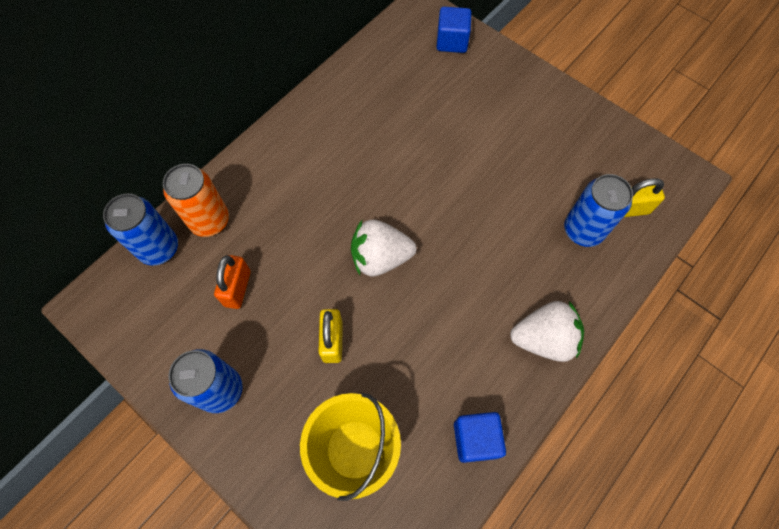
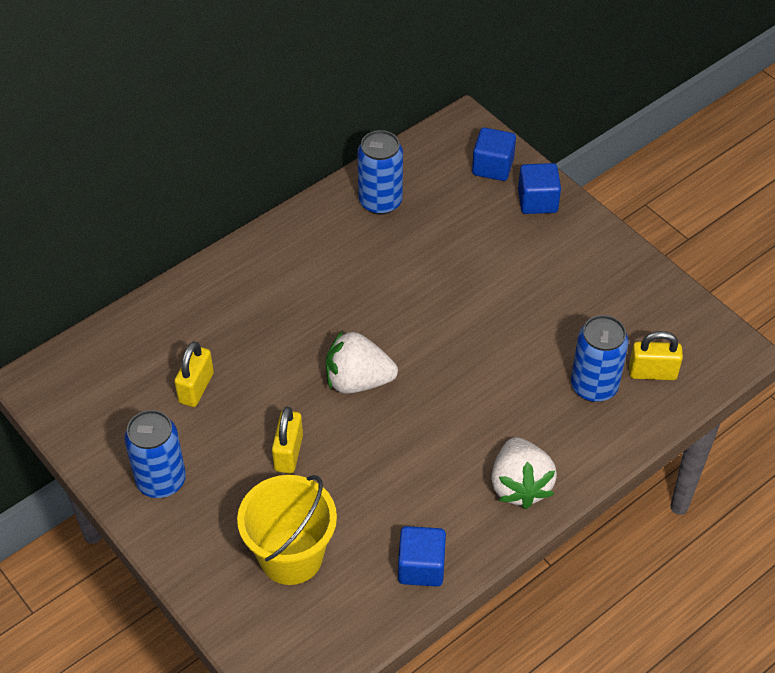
camera: 10 degrees right, 15 degrees down
blue can [103,194,178,265] -> blue can moved to [357,130,403,215]
orange can [163,164,229,237] -> none
orange padlock [214,255,251,309] -> yellow padlock [174,341,214,407]
white strawberry [510,301,584,362] -> white strawberry turned 75 degrees clockwise [491,437,557,509]
none -> blue cube [518,163,561,214]

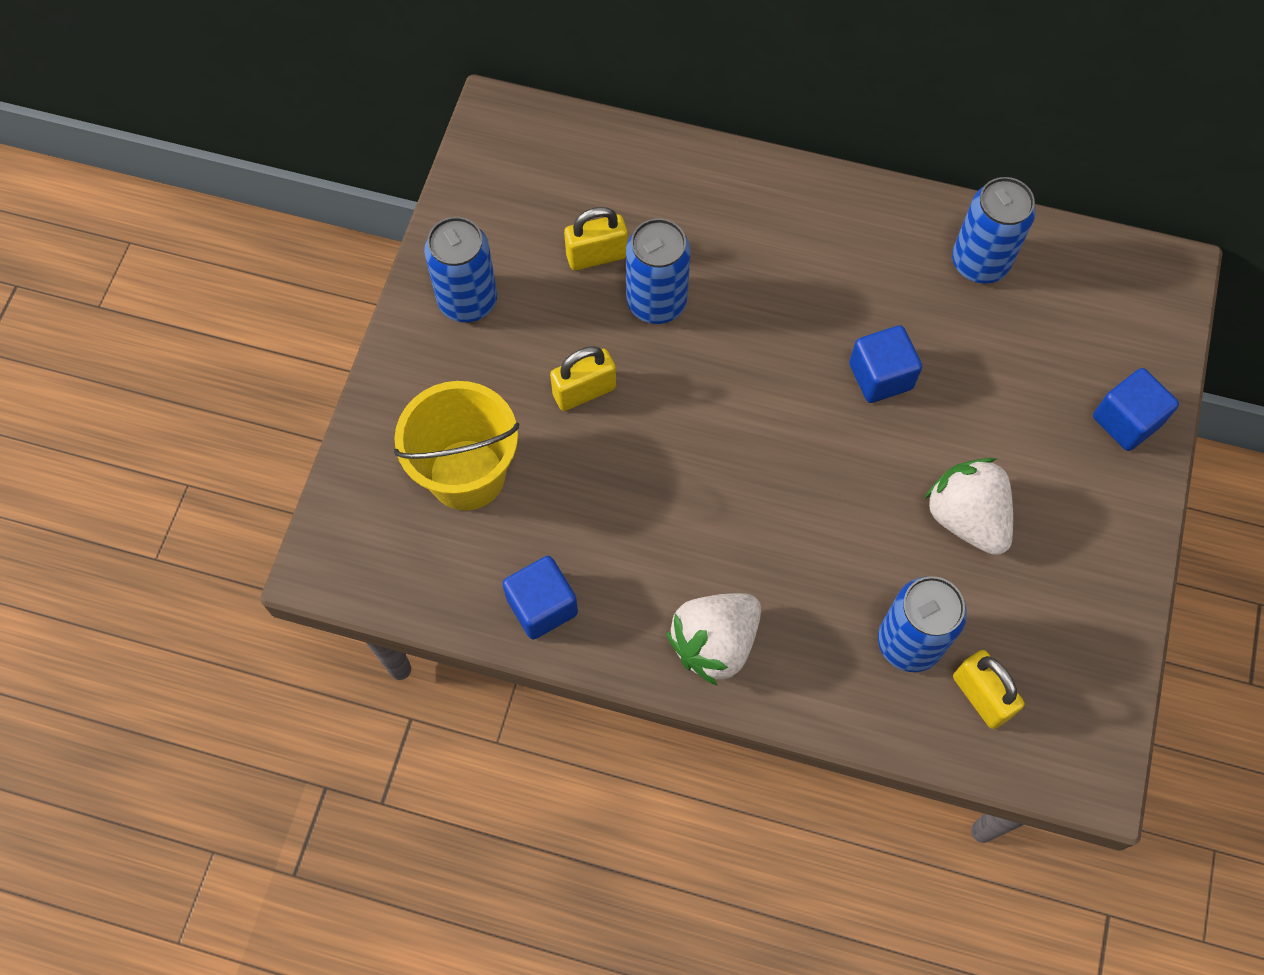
camera: 55 degrees right, 15 degrees up
white strawberry [326,330,398,394] -> white strawberry moved to [925,458,1013,555]
blue cube [472,128,516,181] -> blue cube moved to [849,325,922,403]
none -> blue can [626,218,691,324]

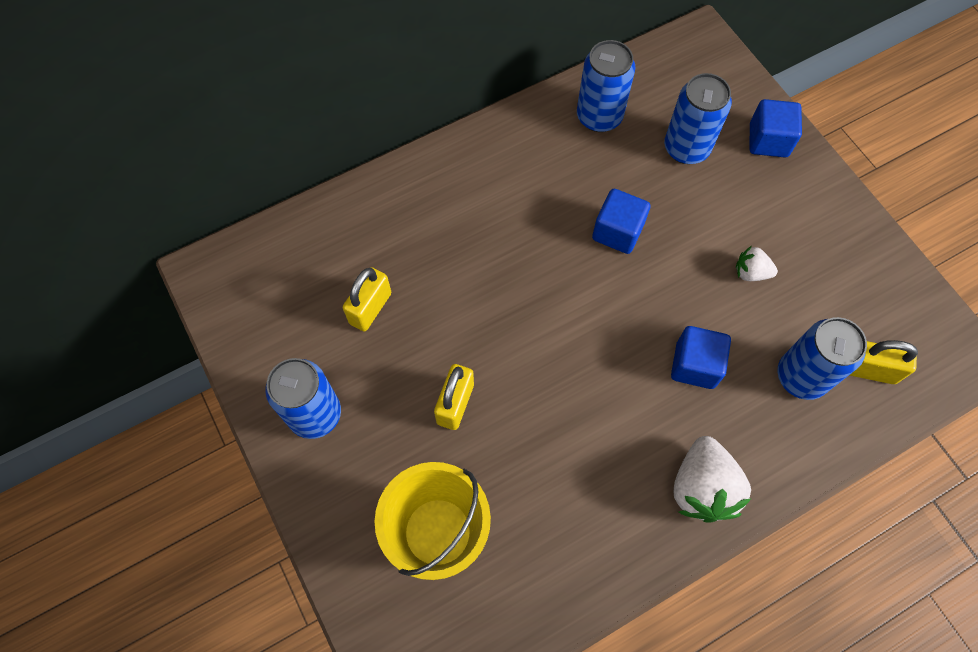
camera: 45 degrees left, 0 degrees up
blue cube [502,556,578,639] -> blue cube moved to [671,326,731,389]
blue can [626,218,691,324] -> blue can moved to [664,73,732,164]
white strawberry [925,458,1013,555] -> white strawberry [736,246,778,281], size x0.53

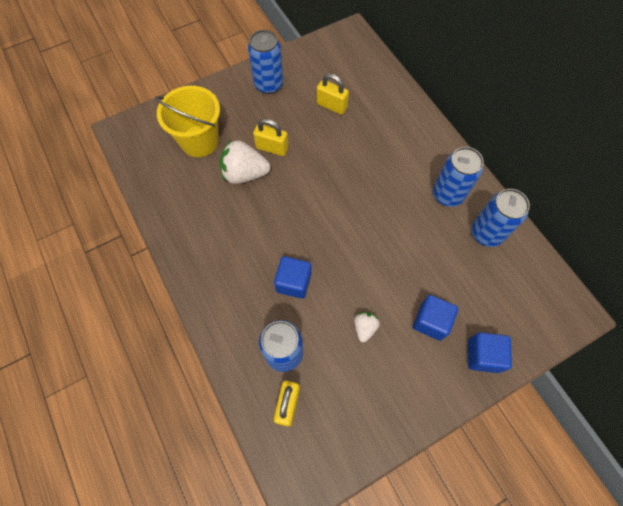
camera: 90 degrees right, 0 degrees up
blue cube [592,189,651,254] -> blue cube moved to [413,295,458,341]
blue can [664,73,732,164] -> blue can moved to [433,147,484,207]
white strawberry [674,436,751,523] -> white strawberry moved to [220,139,270,184]

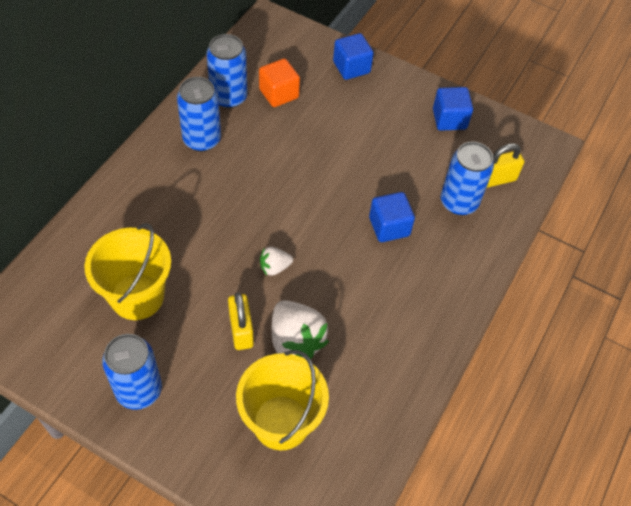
camera: 125 degrees left, 10 degrees down
yellow padlock [316,73,349,115] -> yellow bucket [84,223,171,320]
white strawberry [354,312,380,342] -> white strawberry moved to [260,247,293,276]
blue cube [413,295,458,341] -> blue cube moved to [433,87,473,131]
none -> orange cube [259,58,300,107]

